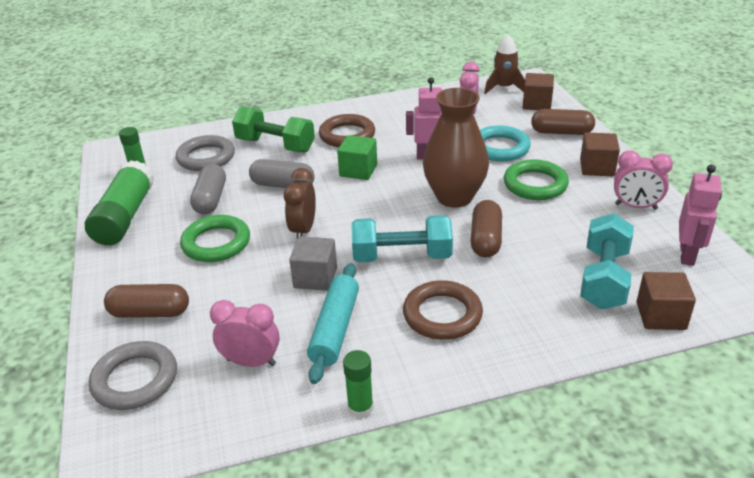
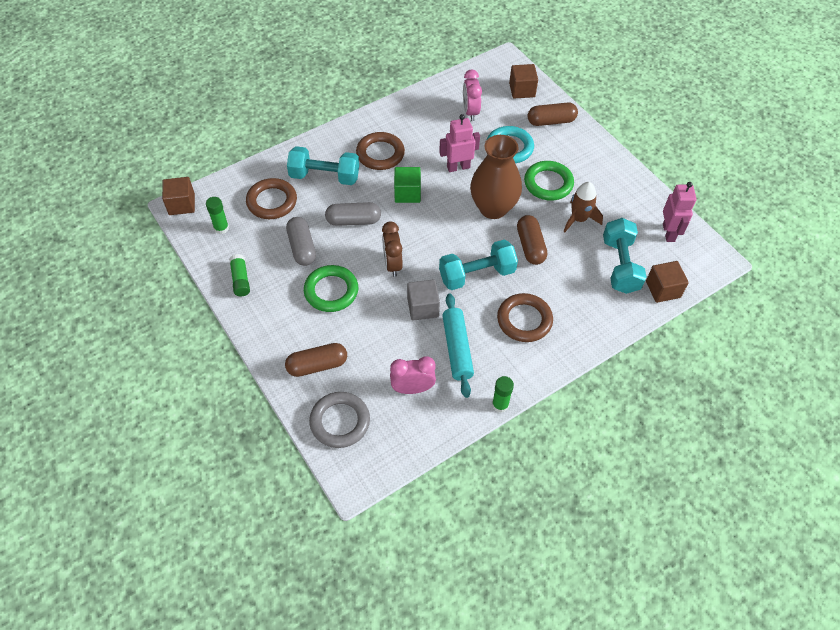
camera: 20 degrees left, 20 degrees up
green glue stick [85,160,154,245] -> green glue stick [229,254,250,297], size x0.52
grey ring [176,135,235,171] -> brown ring [246,178,297,219]
green dumbbell [232,106,315,152] -> turquoise dumbbell [287,146,359,185]
brown rocket [484,35,525,94] -> brown rocket moved to [563,182,603,232]
brown cube [580,132,620,176] -> brown cube moved to [162,177,195,215]
pink clock [614,150,673,209] -> none

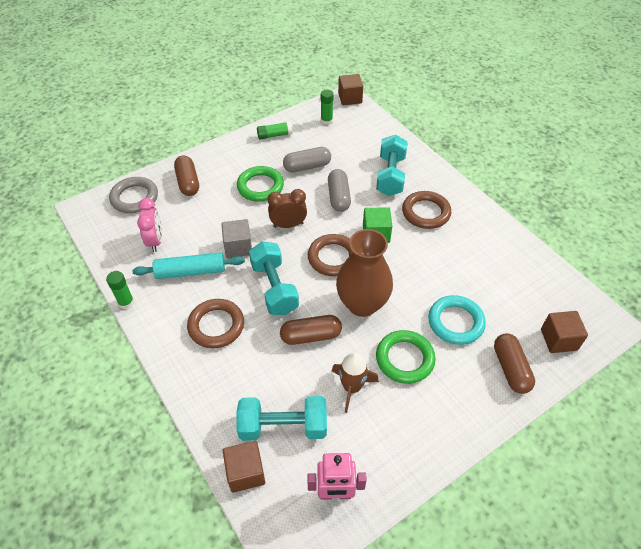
camera: 90 degrees right, 5 degrees down
brown ring [246,178,297,219] -> brown ring moved to [308,234,353,277]
pink robot [439,114,480,172] -> none
pink clock [463,69,482,121] -> none

